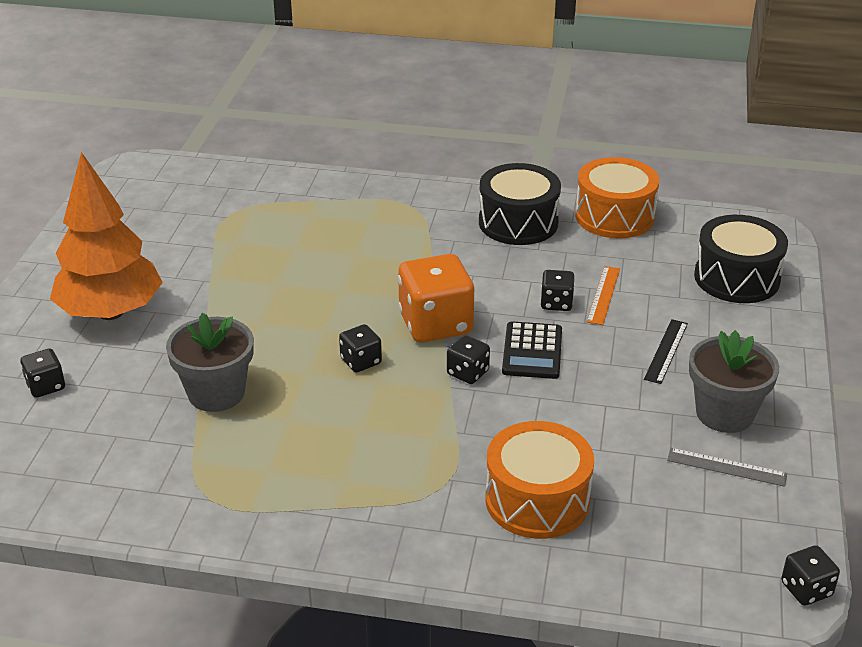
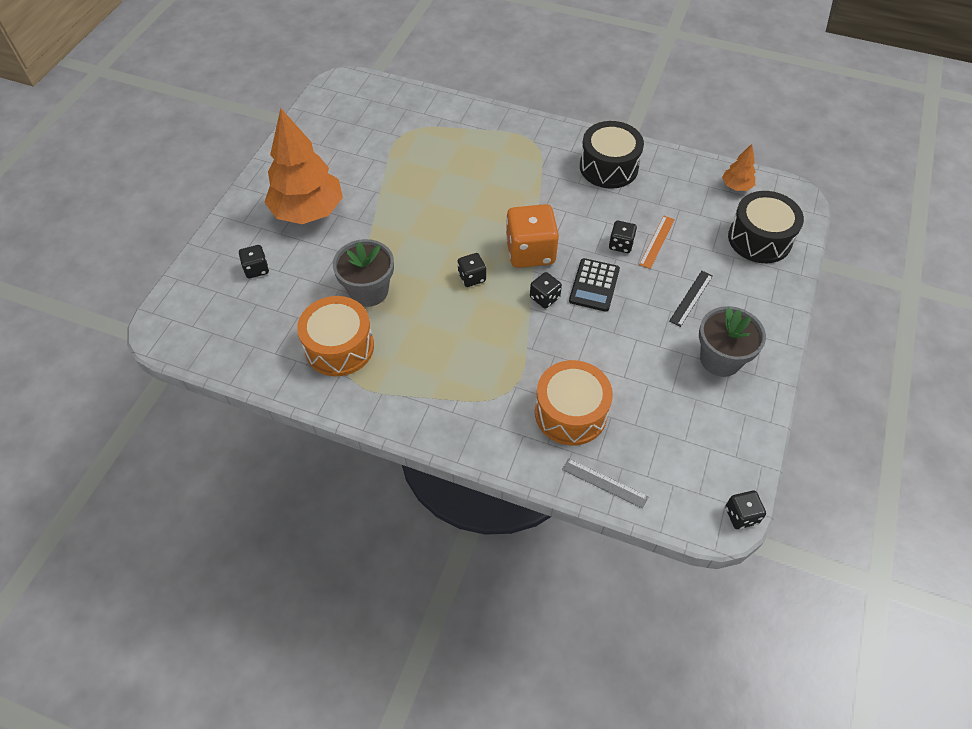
camera: 10 degrees right, 20 degrees up
orange drum [575,157,659,239] -> orange drum moved to [297,296,374,376]
grey ruler [667,448,787,487] -> grey ruler moved to [562,458,649,509]
none -> orange tree [722,144,756,191]

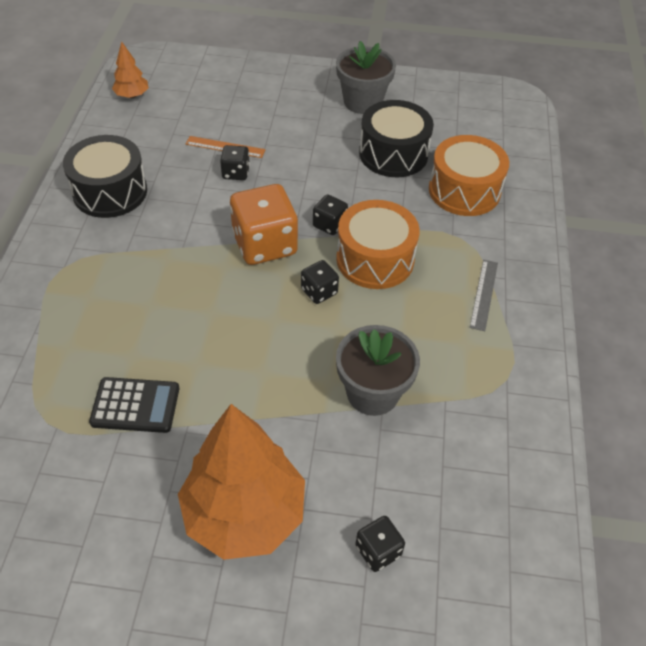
camera: 105 degrees left, 5 degrees down
orange drum [297,296,374,376] -> orange drum moved to [336,200,420,289]
grey ruler [562,458,649,509] -> grey ruler moved to [470,260,498,331]
black calculator [569,258,620,312] -> black calculator moved to [89,377,179,433]
black ruler [669,271,713,327] -> none
black dice [725,491,766,529] -> none
black drum [728,191,804,263] -> black drum moved to [359,100,434,177]

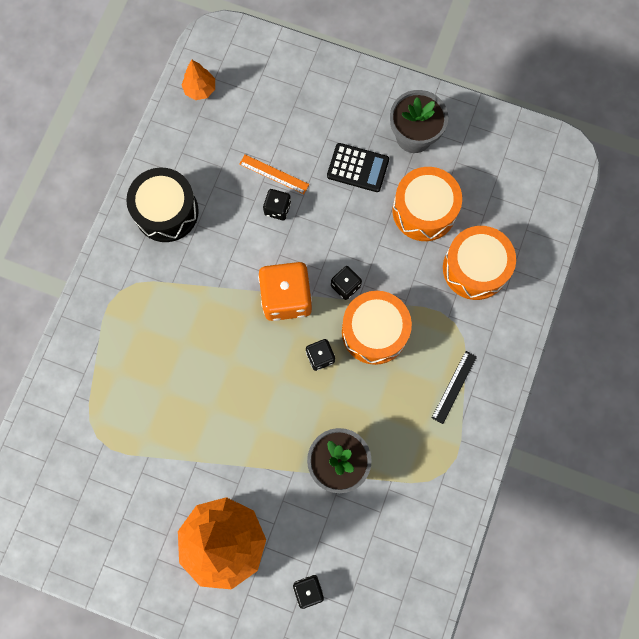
camera: 15 degrees right, 25 degrees up
black calculator [89,377,179,433] -> black calculator moved to [327,143,389,192]
black drum [359,100,434,177] -> orange drum [393,167,462,241]
grey ruler [470,260,498,331] -> black ruler [432,351,477,424]

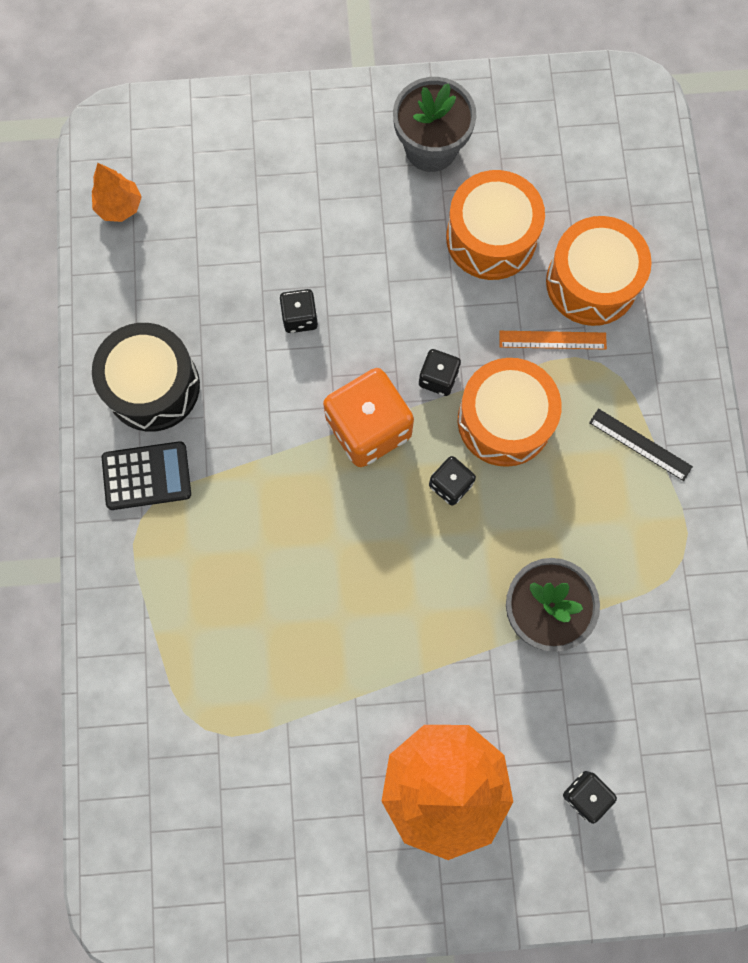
camera: 25 degrees left, 0 degrees up
orange ruler [239,155,309,194] -> orange ruler moved to [499,331,607,350]
black calculator [327,143,389,192] -> black calculator moved to [102,441,191,510]
black ruler [432,351,477,424] -> black ruler turned 60 degrees counterclockwise [589,408,693,481]

